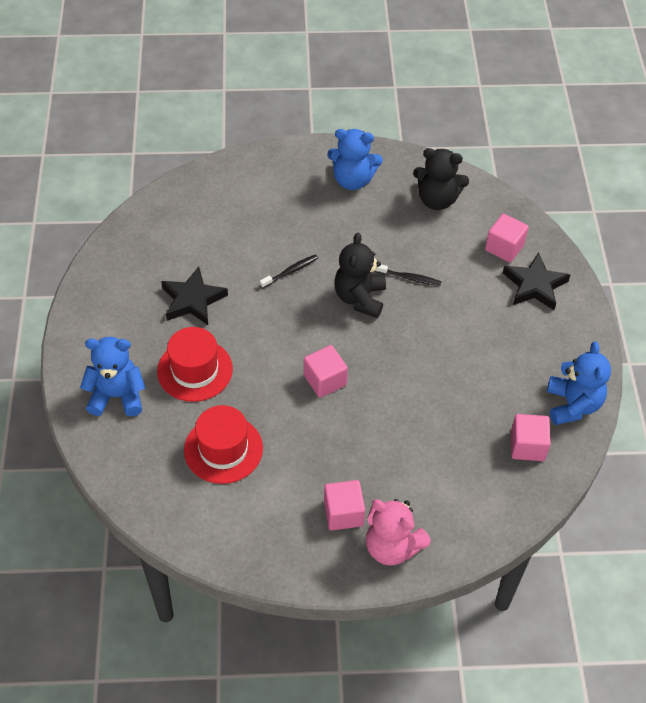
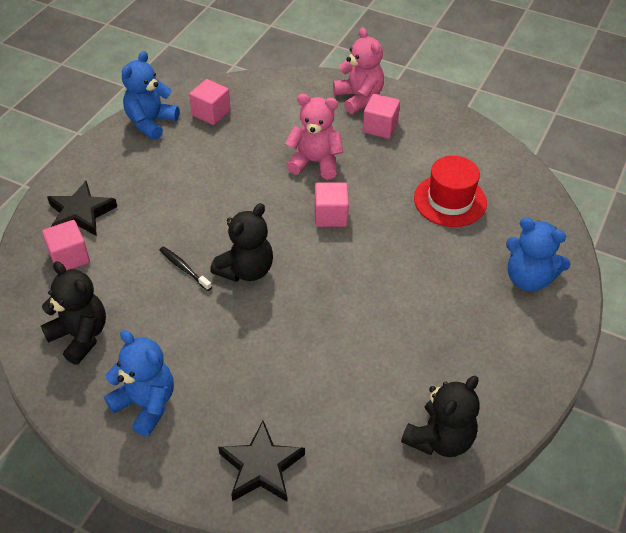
camera: 150 degrees left, 5 degrees down
red hat [157,327,233,402] -> none
black star [161,267,228,325] -> black star moved to [218,421,305,502]
black toothbrush [260,254,318,288] -> none
none -> pink teddy bear [285,94,343,179]
none -> black teddy bear [401,376,480,457]

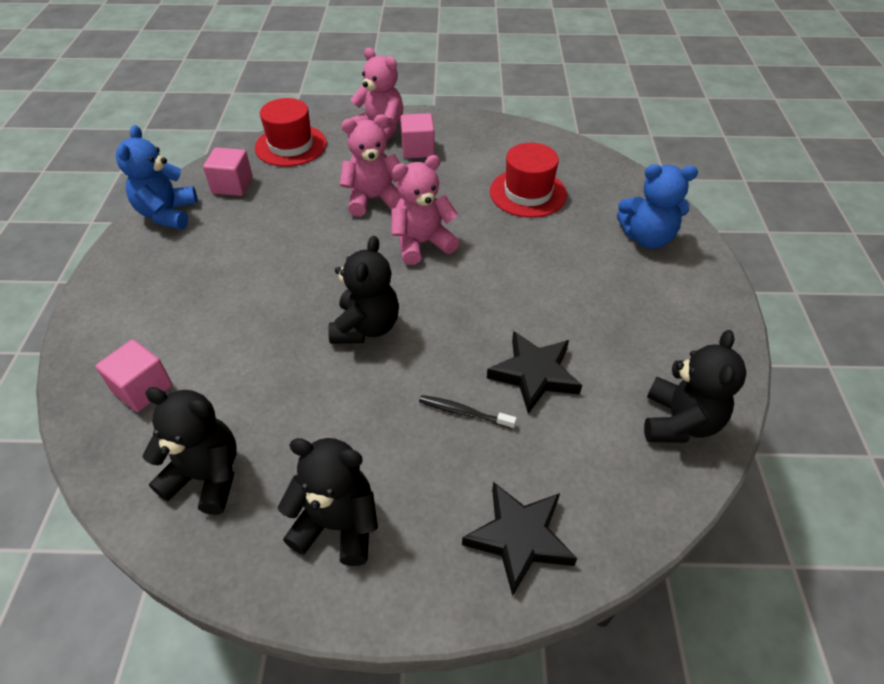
camera: 25 degrees left, 0 degrees up
black star [47,181,117,236] -> black star moved to [487,331,582,414]
blue teddy bear [104,330,174,436] -> black teddy bear [278,438,378,566]
black toothbrush [159,246,212,291] -> black toothbrush moved to [419,395,517,429]
pink cube [315,183,349,227] -> pink teddy bear [391,155,459,265]
none -> red hat [255,98,327,167]

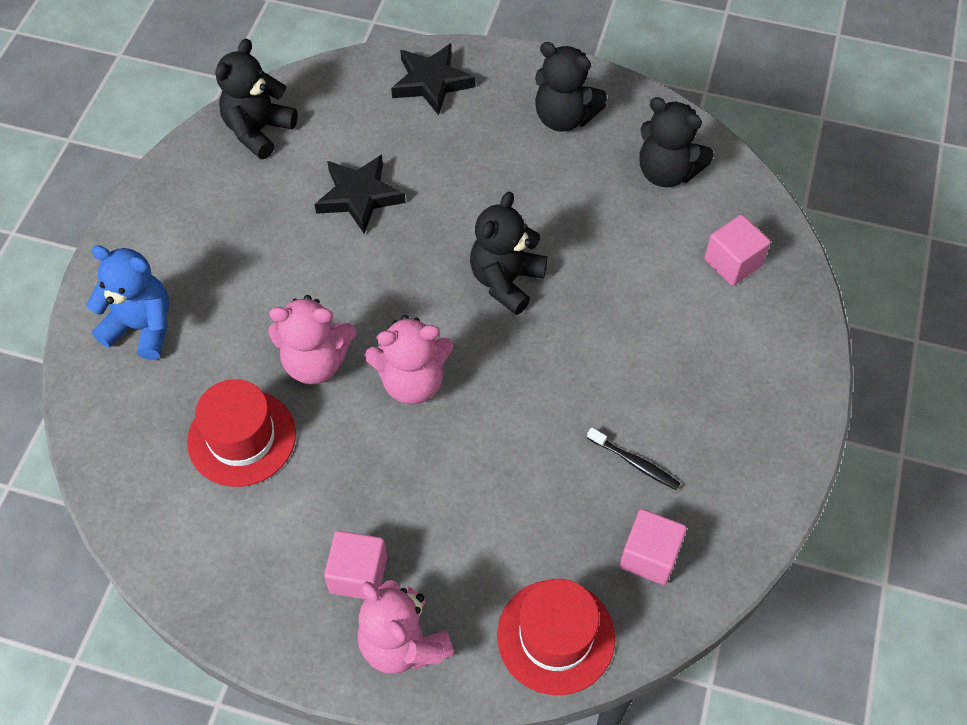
camera: 165 degrees left, 10 degrees up
blue teddy bear [116,125,198,229] -> none
pink teddy bear [340,114,401,217] -> pink teddy bear moved to [268,295,356,384]
black toothbrush [419,395,517,429] -> black toothbrush moved to [587,427,681,490]

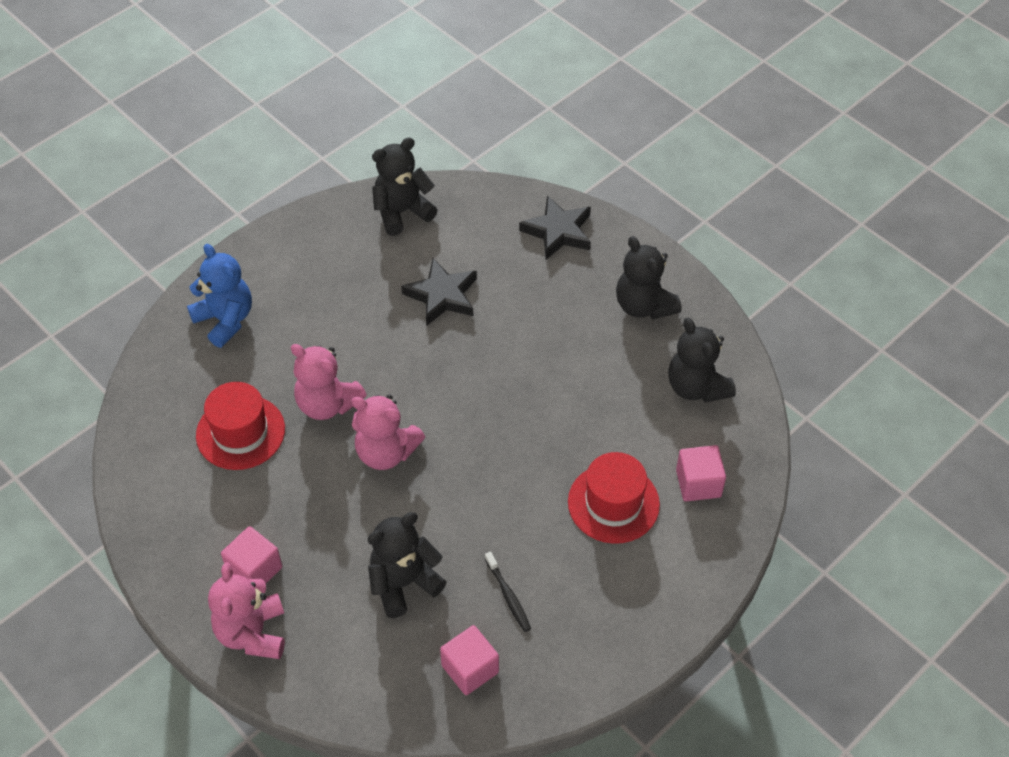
camera: 30 degrees right, 5 degrees down
black teddy bear [470,192,548,315] -> black teddy bear moved to [368,512,446,618]
red hat [497,579,615,695] -> red hat moved to [568,452,660,544]

